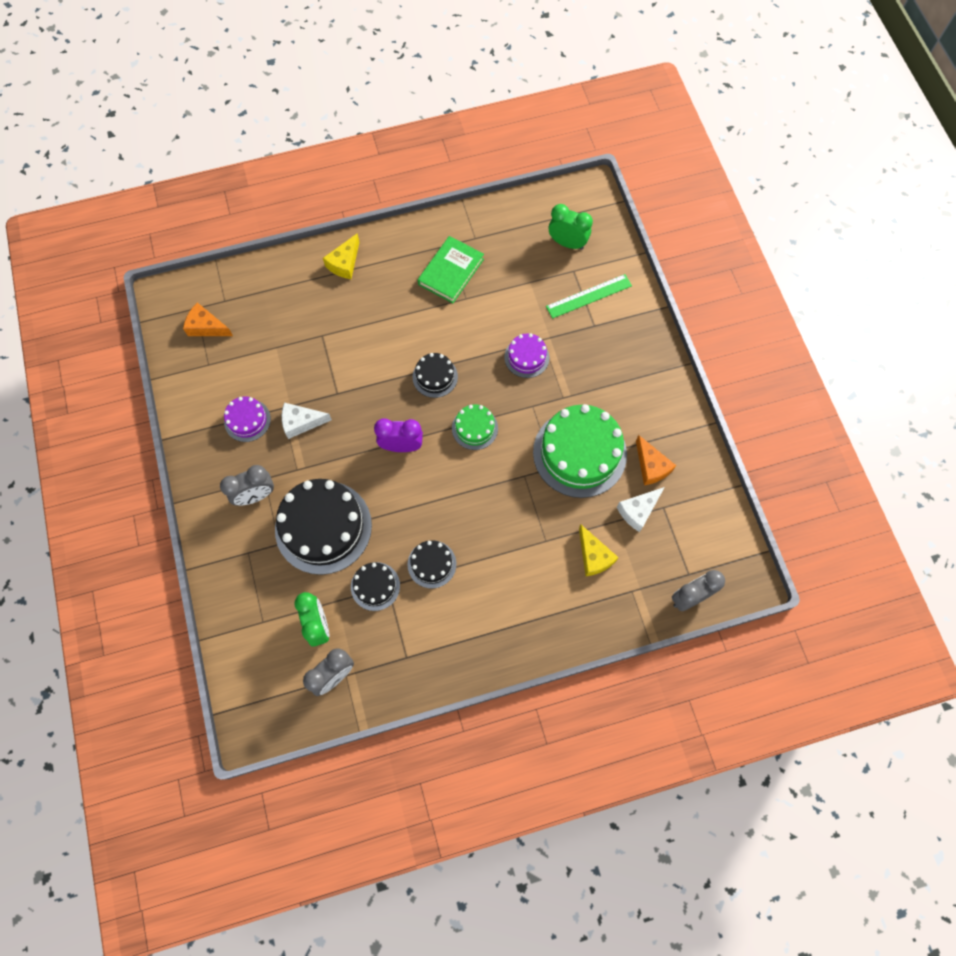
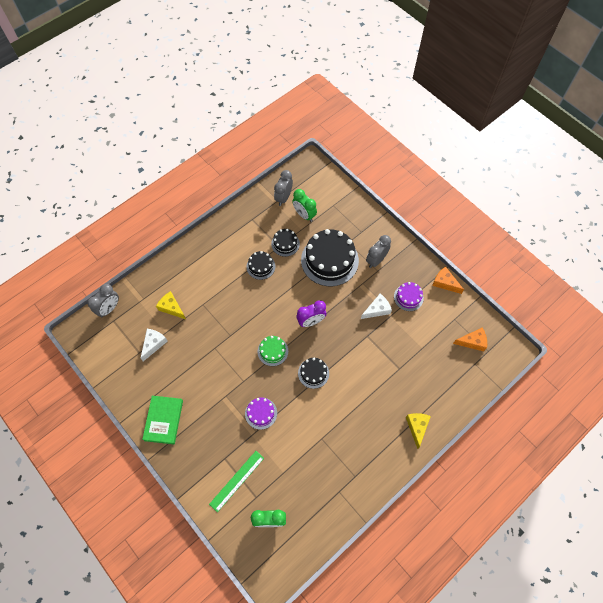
camera: 155 degrees right, 5 degrees down
green book [418,236,484,303] -> green book moved to [142,396,183,444]
green cake [533,404,627,498] -> none
orange cheese [636,435,676,485] -> orange cheese moved to [432,267,464,294]

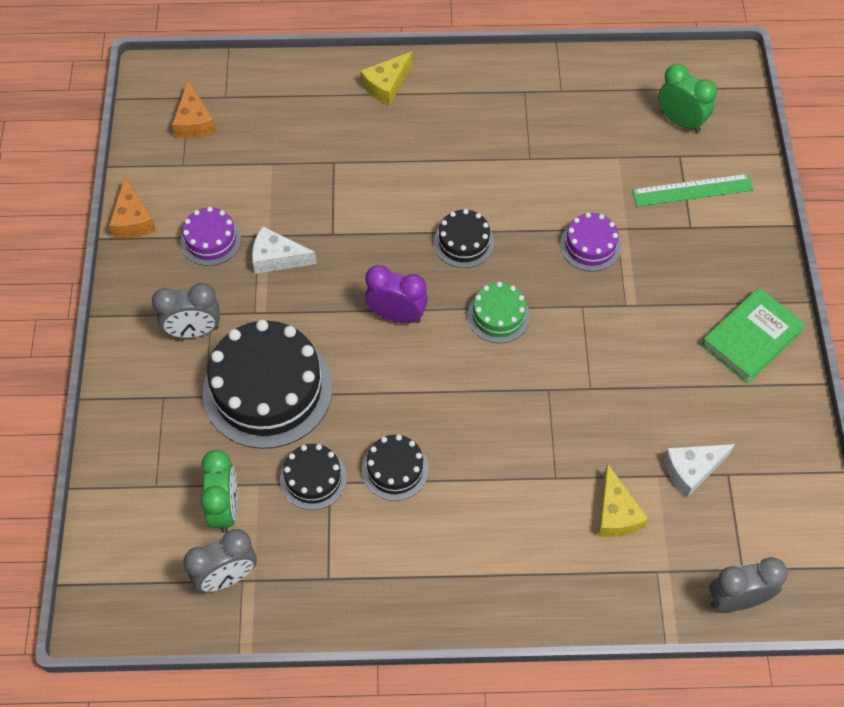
camera: 140 degrees left, 5 degrees down
orange cheese [453,328,487,351] -> orange cheese turned 135 degrees counterclockwise [172,80,216,138]

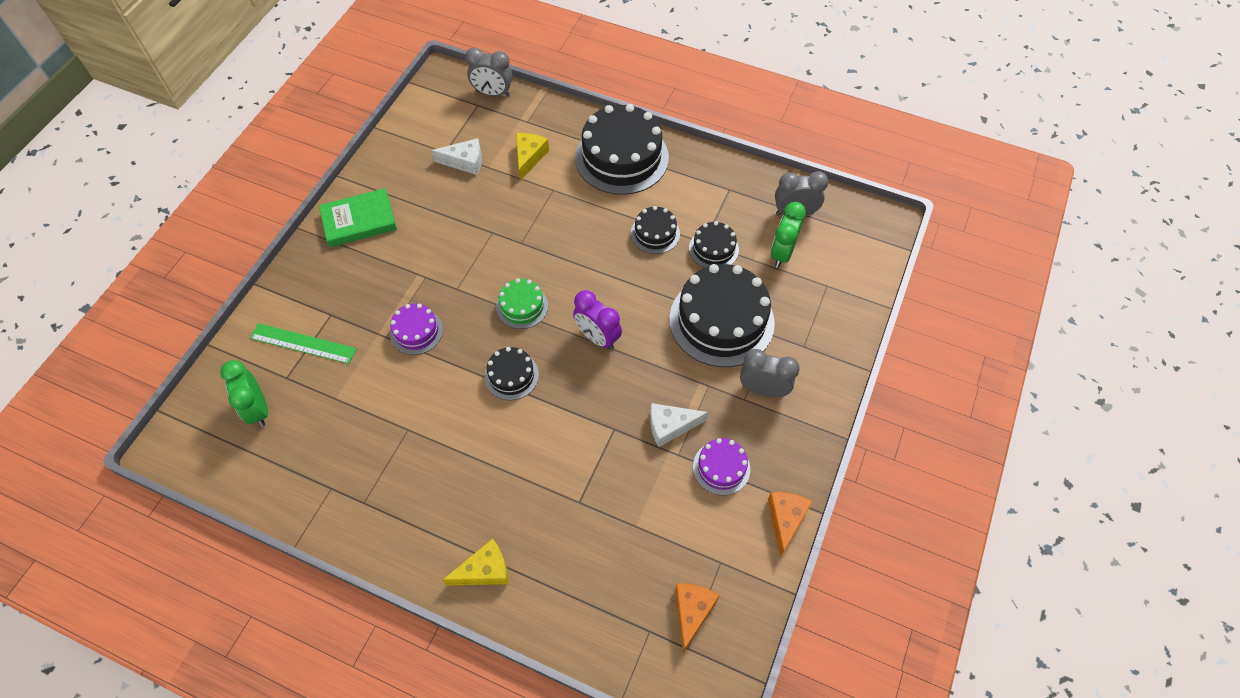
camera: 155 degrees left, 0 degrees up
white cheese [252,226,317,274] -> white cheese turned 135 degrees clockwise [650,403,708,447]
none -> black cake [575,104,669,195]

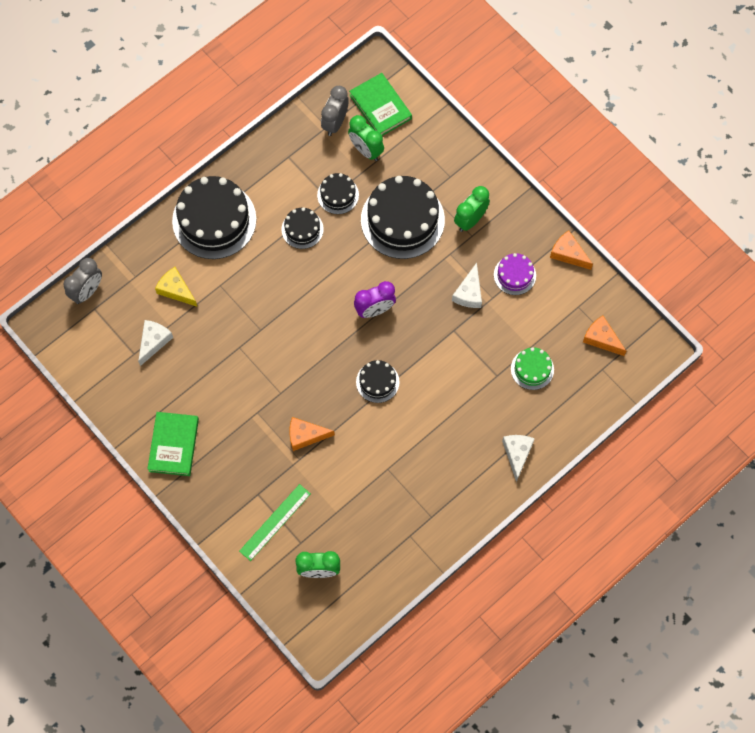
camera: 65 degrees left, 10 degrees up
purple cake [390,303,443,355] -> orange cheese [289,417,335,451]
yellow cheese [443,538,508,585] -> white cheese [502,435,535,482]
green cake [496,278,548,329] -> green cake moved to [511,347,554,390]
grey clock [740,349,800,397] -> green clock [454,186,490,232]
none -> green book [349,73,412,136]

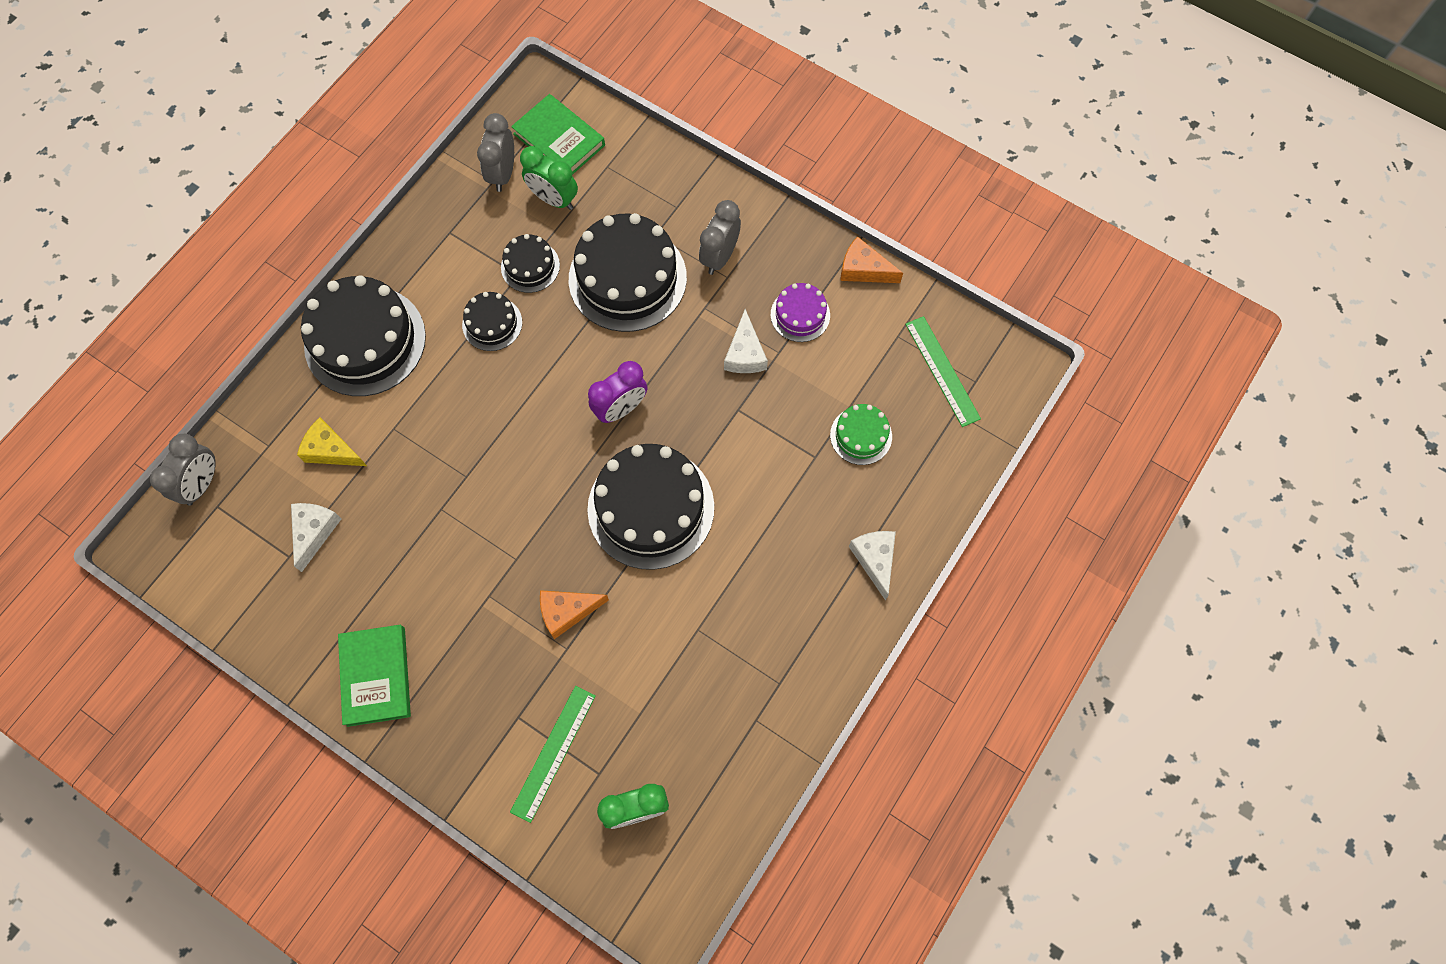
camera: 15 degrees left, 0 degrees up
black cake [356,360,400,403] -> black cake [587,444,714,570], size x2.00
green clock [454,186,490,232] -> grey clock [699,200,741,275]
orange cheese [583,316,626,356] -> green ruler [905,316,981,427]

